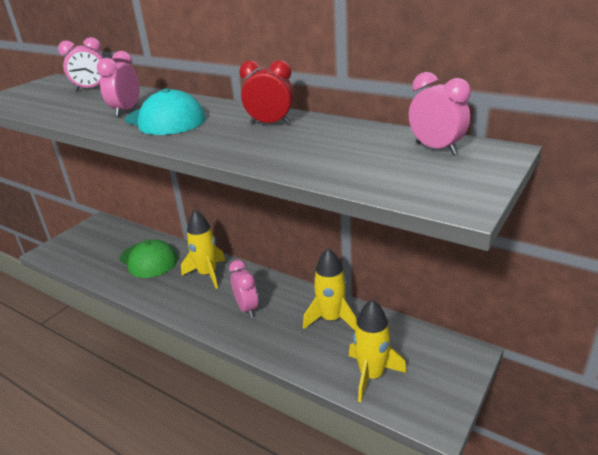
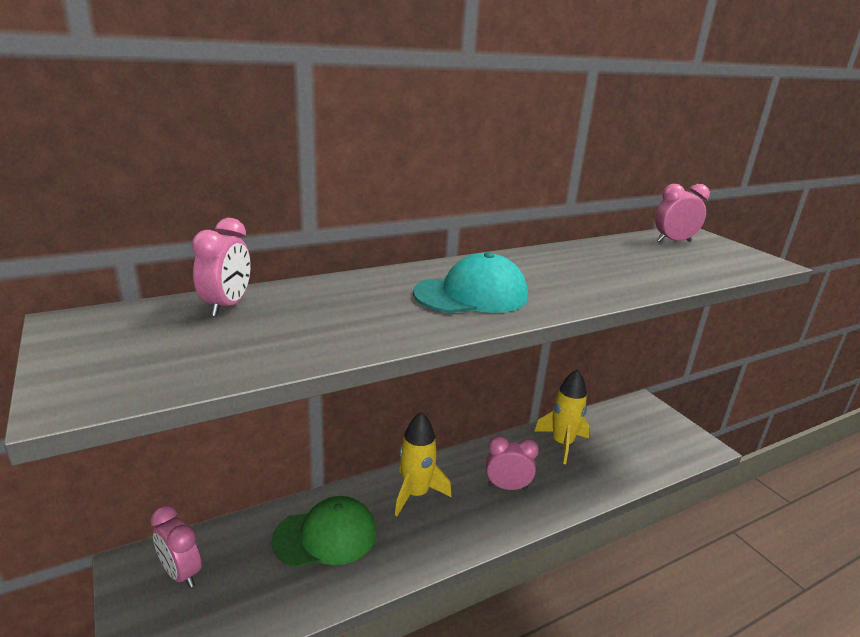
camera: 65 degrees left, 5 degrees down
pink clock [97,51,140,117] -> pink clock moved to [151,505,202,588]
red clock [239,60,294,124] -> none
yellow rocket [349,299,407,402] -> none

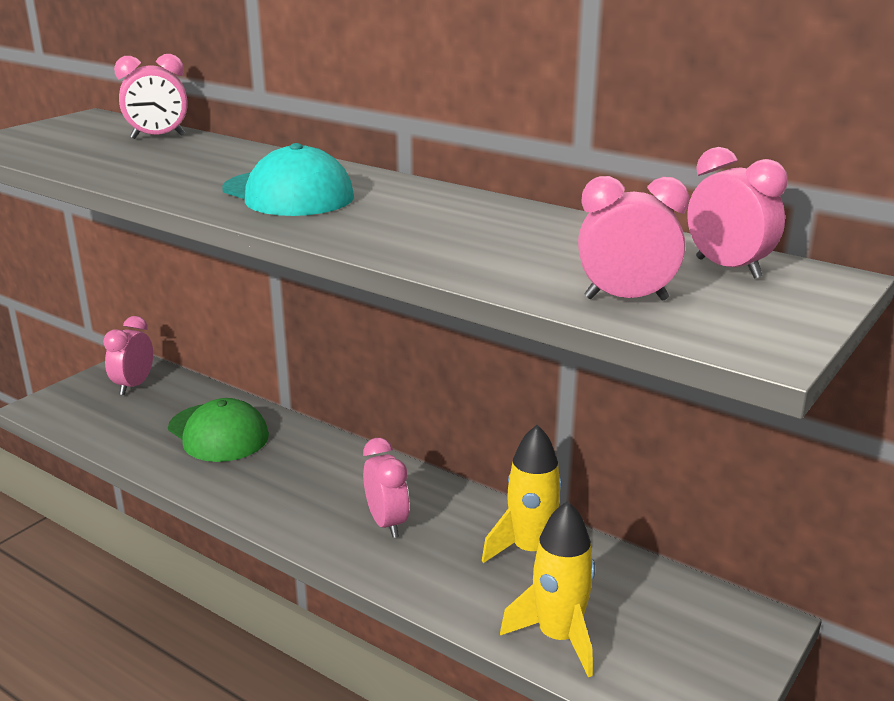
camera: 65 degrees right, 0 degrees up
yellow rocket [395,412,452,516] -> yellow rocket moved to [500,501,595,677]
none -> pink clock [578,176,689,301]

